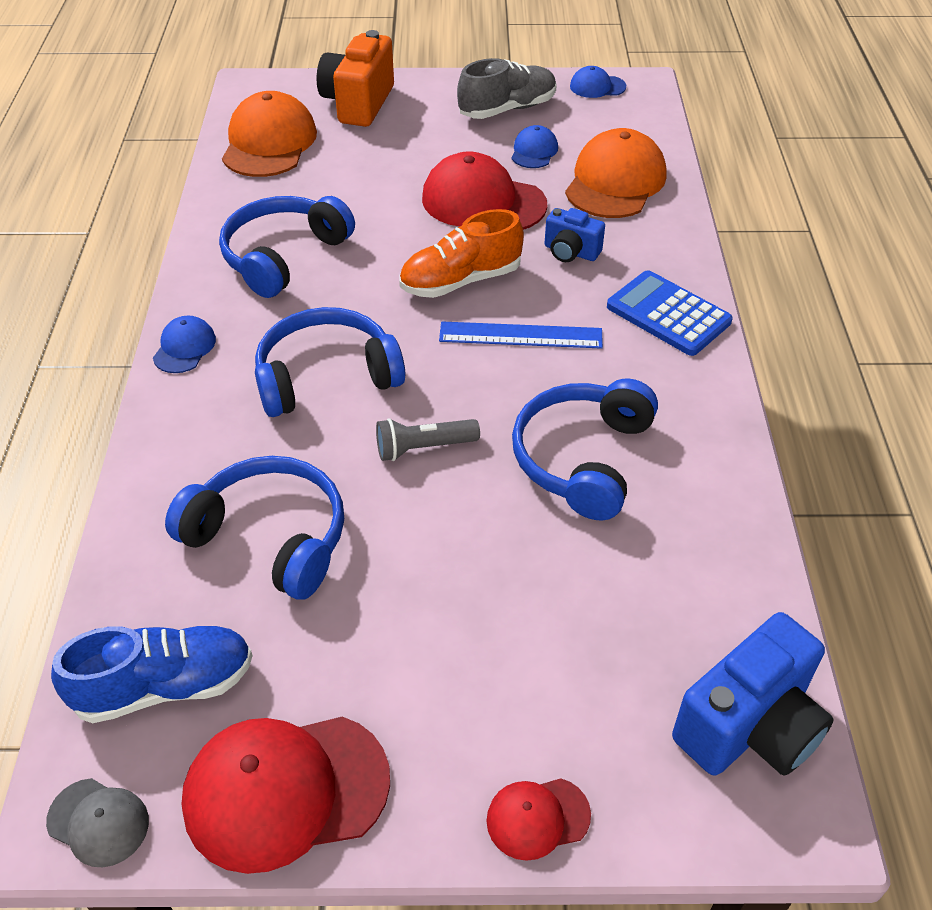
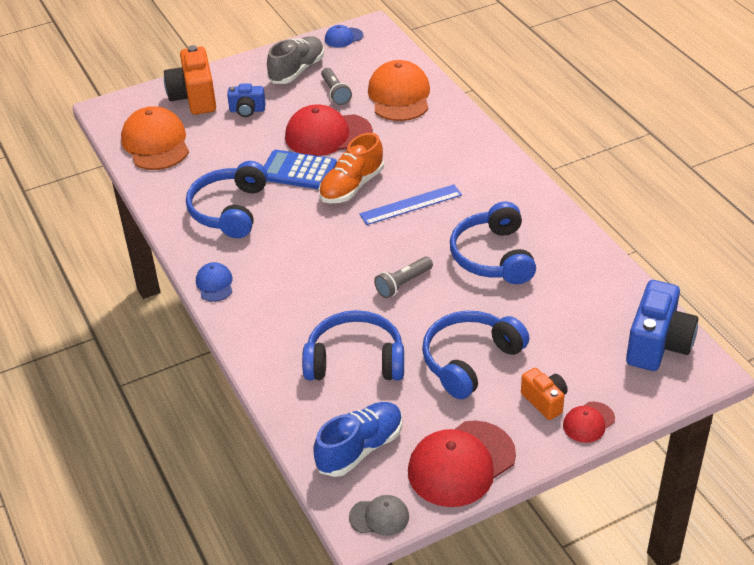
camera: 25 degrees left, 5 degrees down
blue headphones [255,307,405,417] -> blue headphones moved to [422,311,529,399]
blue cap [511,125,558,168] -> grey flashlight [321,68,352,105]
blue camera [545,208,605,262] -> blue camera moved to [227,83,266,117]
blue calculator [607,270,733,356] -> blue calculator moved to [264,150,337,189]
none -> orange camera [521,368,568,420]

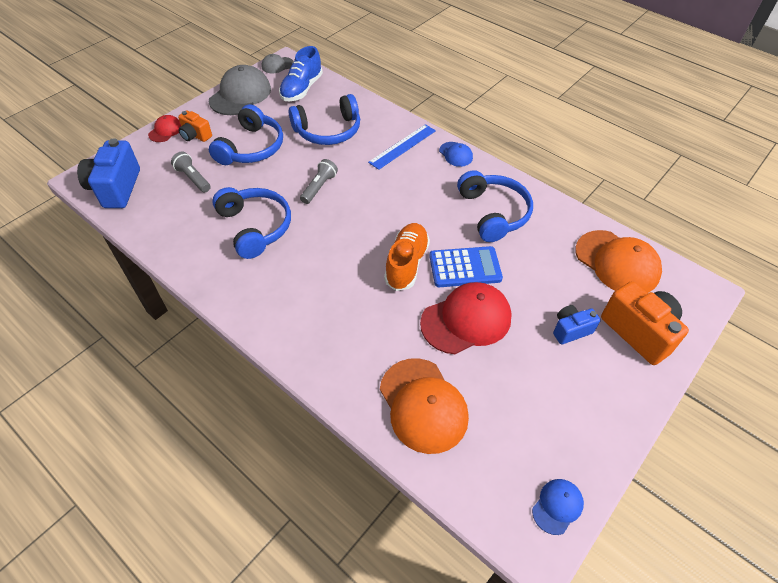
camera: 155 degrees right, 10 degrees up
grey shoe [267,36,324,84] -> none
grey flashlight [321,68,352,105] -> grey flashlight moved to [171,152,211,193]
blue ruler [359,184,462,225] -> blue ruler moved to [368,124,436,170]
red cap [408,421,516,507] -> grey cap [209,65,271,115]

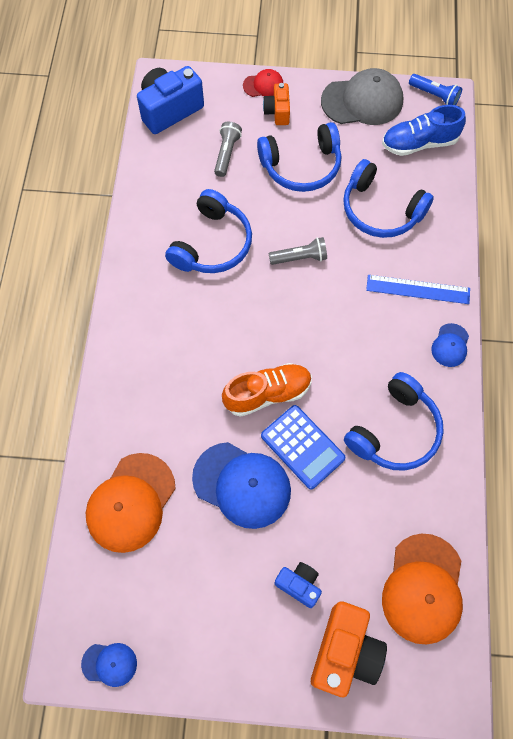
camera: 55 degrees right, 15 degrees up
grey cap [261,54,294,73] -> blue flashlight [409,74,462,105]
red cap [420,282,512,354] -> blue cap [192,442,291,529]

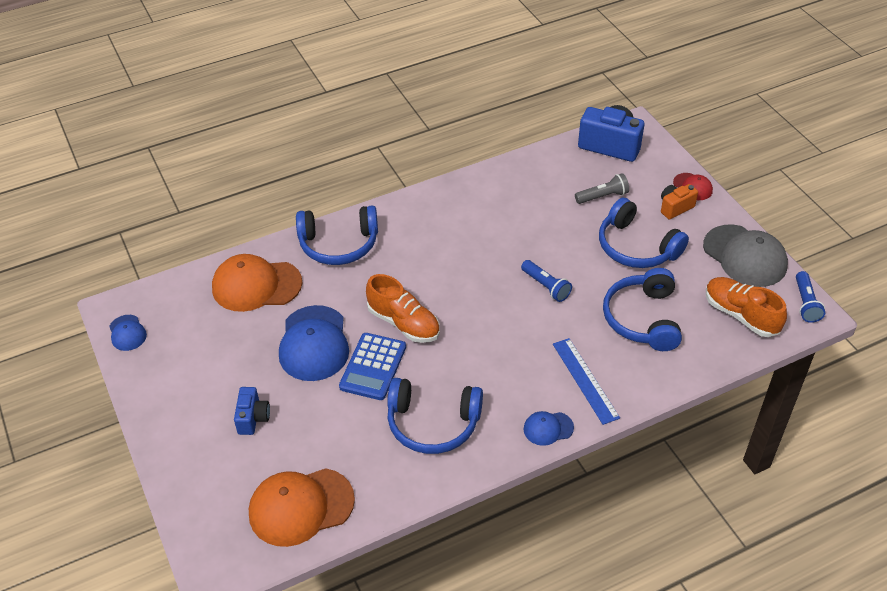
camera: 60 degrees right, 20 degrees down
blue headphones [165,189,252,273] -> blue headphones moved to [296,206,378,265]
grey flashlight [269,237,327,265] -> blue flashlight [521,260,572,302]
orange camera [311,601,387,697] -> none
blue shoe [382,105,466,156] -> orange shoe [706,277,787,337]

